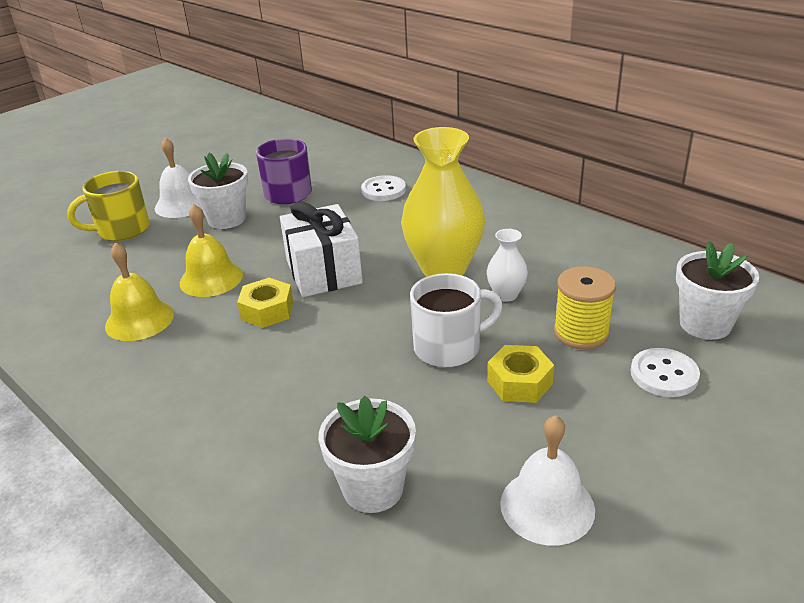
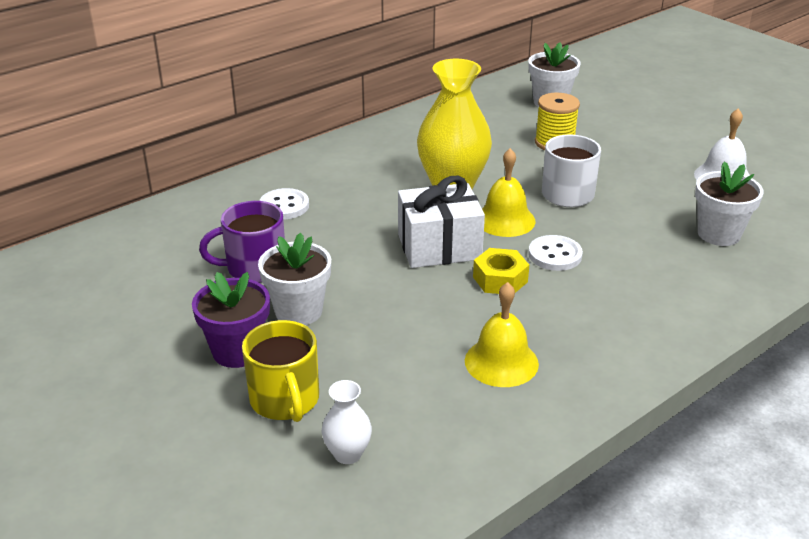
camera: 85 degrees left, 0 degrees up
white bell [155,137,202,218] -> purple flower pot [192,272,270,368]
yellow bell [180,204,243,297] -> yellow bell moved to [482,148,536,237]
white vase [487,229,528,302] -> white vase moved to [322,380,372,464]
yellow nut [487,345,554,403] -> none
white button [631,348,700,397] -> white button moved to [528,235,583,271]

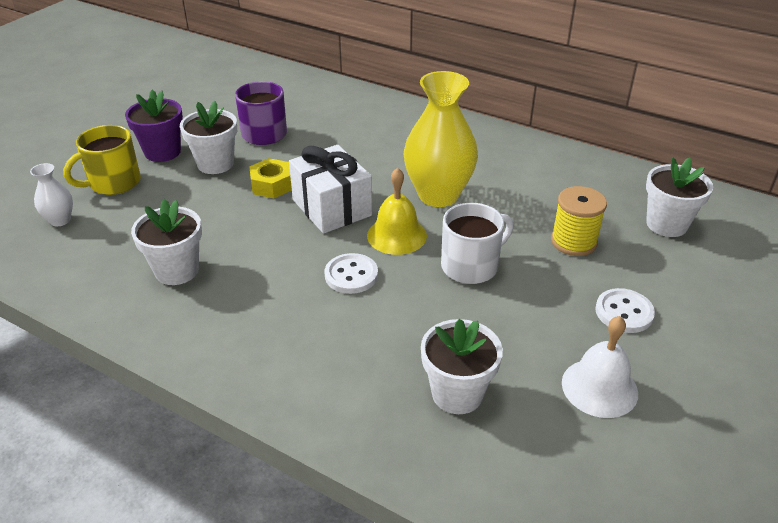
camera: 70 degrees right, 5 degrees up
white button [260,188,309,220] -> white button moved to [595,288,655,333]
yellow bell [465,282,539,387] -> white flower pot [131,199,202,285]
yellow nut [473,248,529,294] -> yellow nut moved to [249,158,292,199]

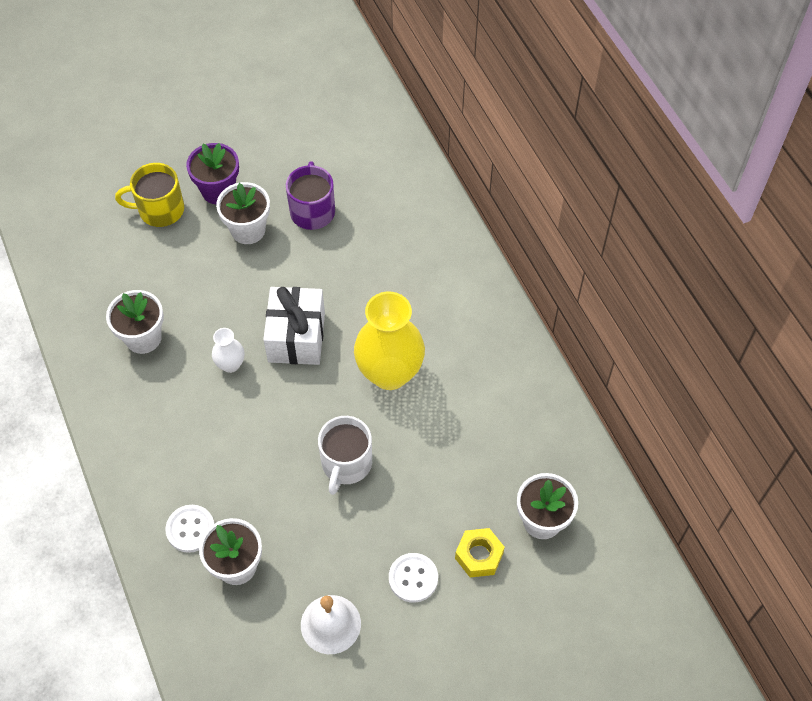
camera: 35 degrees right, 20 degrees up
white vase [30,163,73,226] -> white vase moved to [212,328,245,373]
yellow nut [249,158,292,199] -> yellow nut moved to [455,528,505,577]
white button [325,253,378,294] -> white button moved to [166,505,215,553]
yellow bell [367,168,427,255] -> none
white mug [441,203,514,284] -> white mug turned 105 degrees clockwise [318,416,372,495]
yellow spool [551,186,607,256] -> none

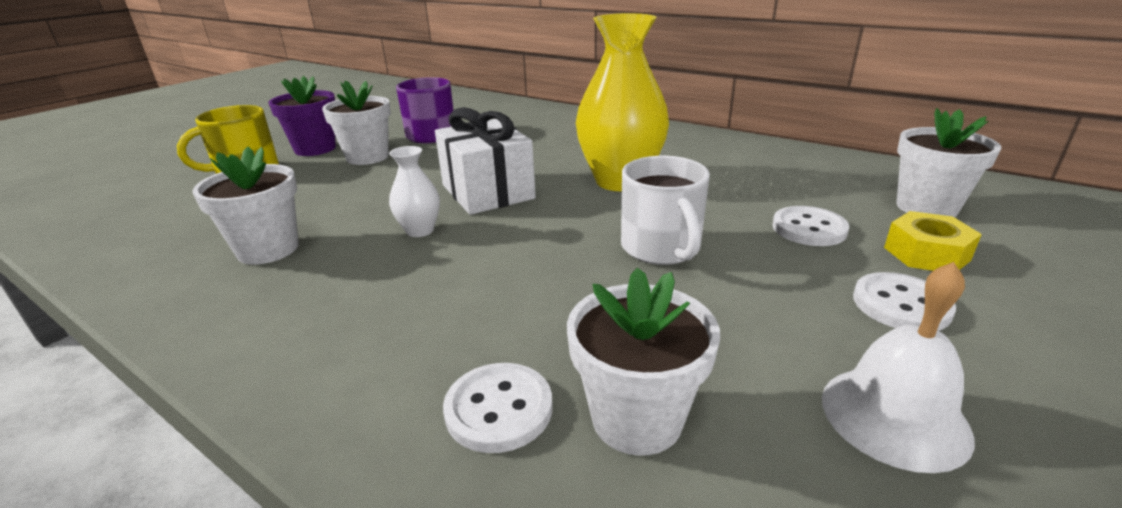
camera: 30 degrees left, 30 degrees down
none -> white button [772,206,849,246]

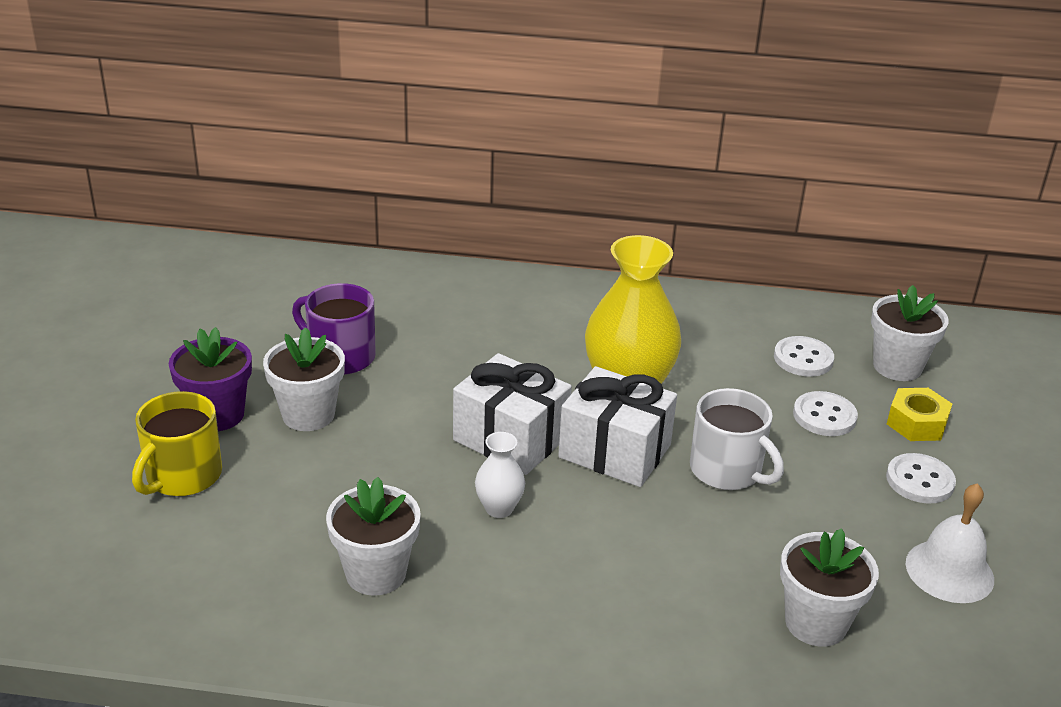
camera: 30 degrees left, 5 degrees up
white button [443,363,552,453] -> white button moved to [774,336,834,377]
none -> white gift [558,366,677,487]

